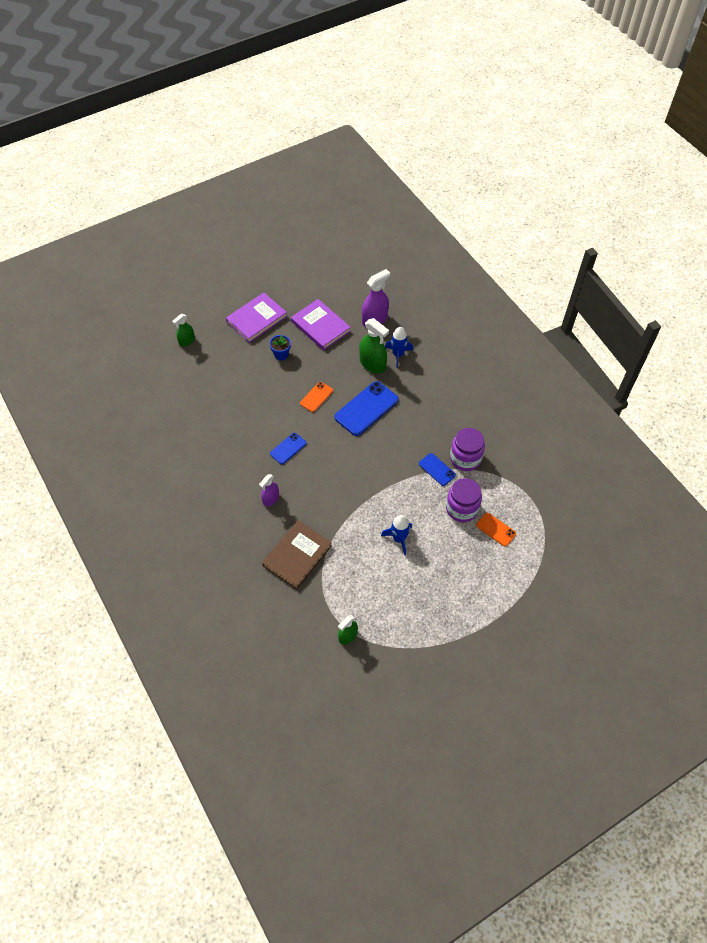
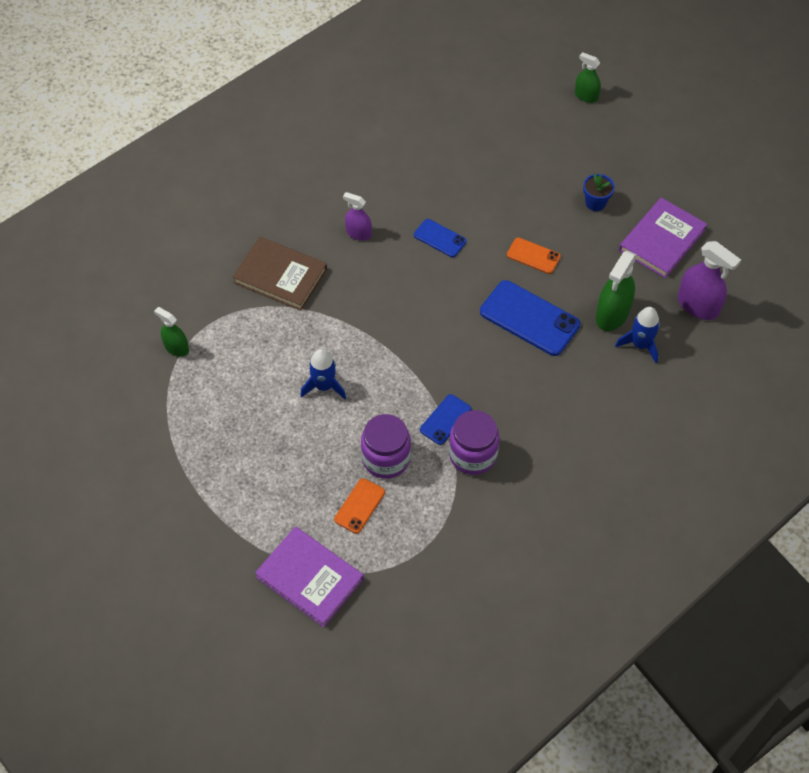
camera: 80 degrees right, 0 degrees up
purple book [226,293,287,343] -> purple book moved to [255,526,364,627]

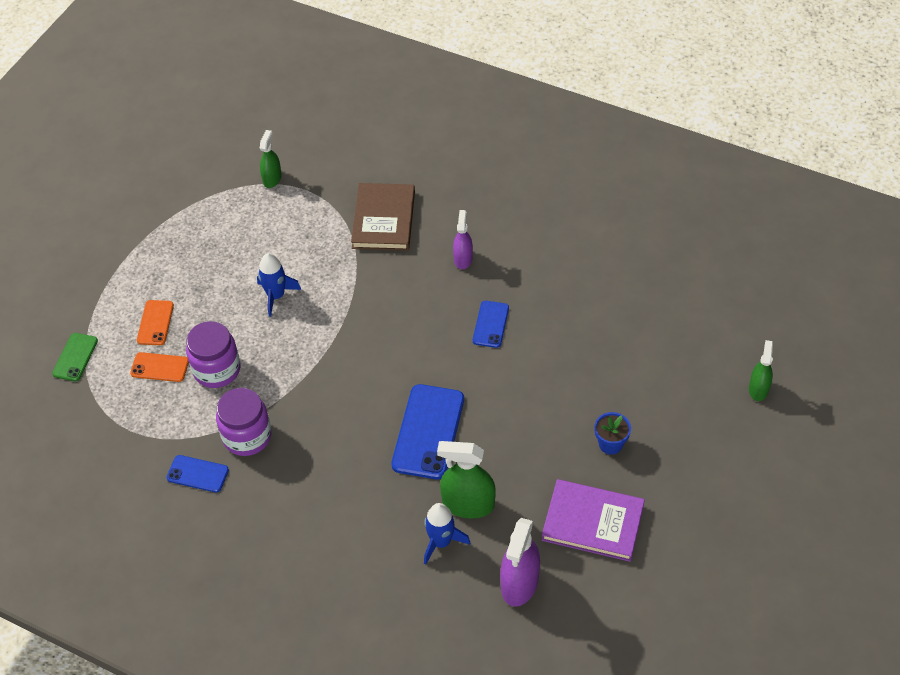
camera: 70 degrees right, 5 degrees down
purple book [255,526,364,627] -> green phone [52,333,98,381]
blue phone [420,394,471,445] -> blue phone moved to [167,455,229,493]
orange phone [507,237,561,274] -> orange phone moved to [137,300,174,345]

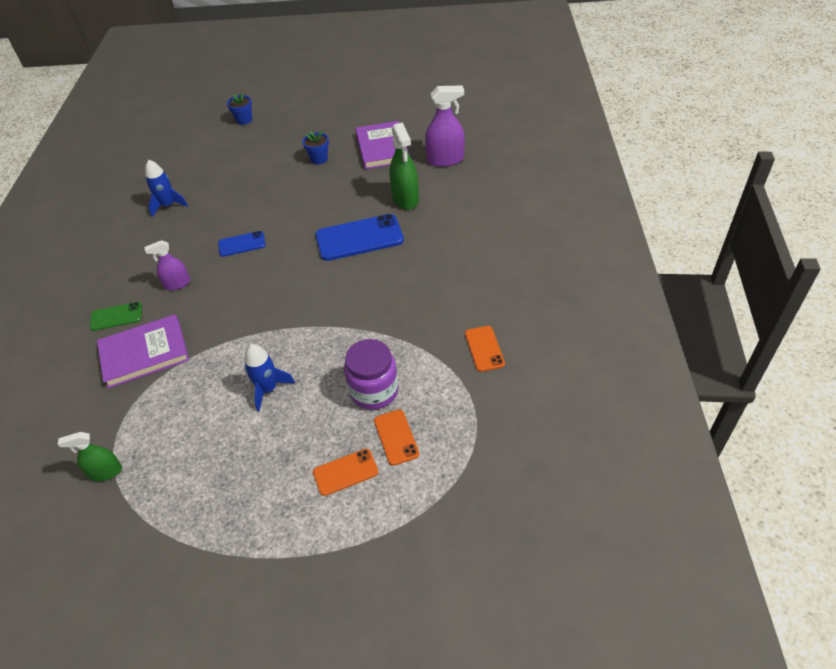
camera: 115 degrees left, 5 degrees down
green phone [52,333,98,381] -> green phone moved to [90,302,142,331]
blue phone [167,455,229,493] -> orange phone [465,326,505,372]
purple jar [216,388,272,456] -> none
brown book [351,183,415,251] -> purple book [97,314,189,389]
blue rocket [424,503,470,565] -> blue rocket moved to [145,160,188,217]
green spray bottle [749,340,773,401] -> blue flower pot [227,93,252,125]

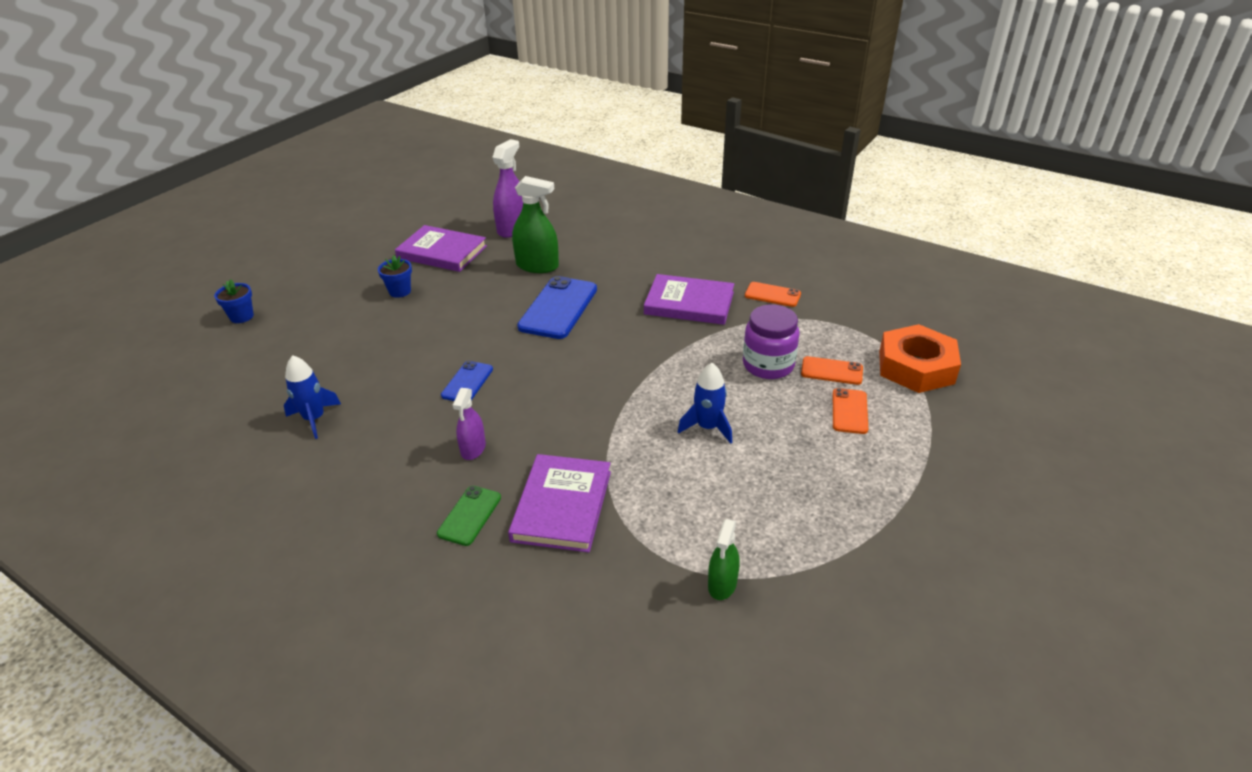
camera: 60 degrees left, 10 degrees down
none -> purple book [644,274,734,325]
none -> orange nut [879,324,961,393]

